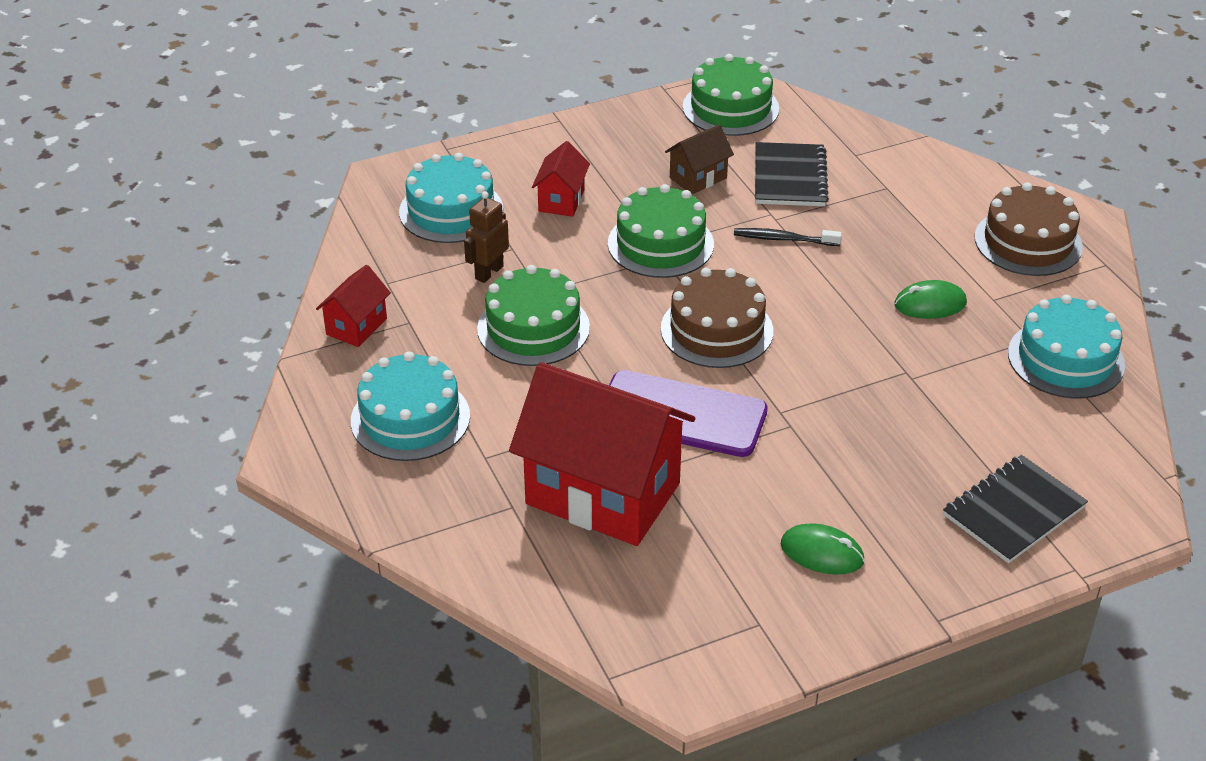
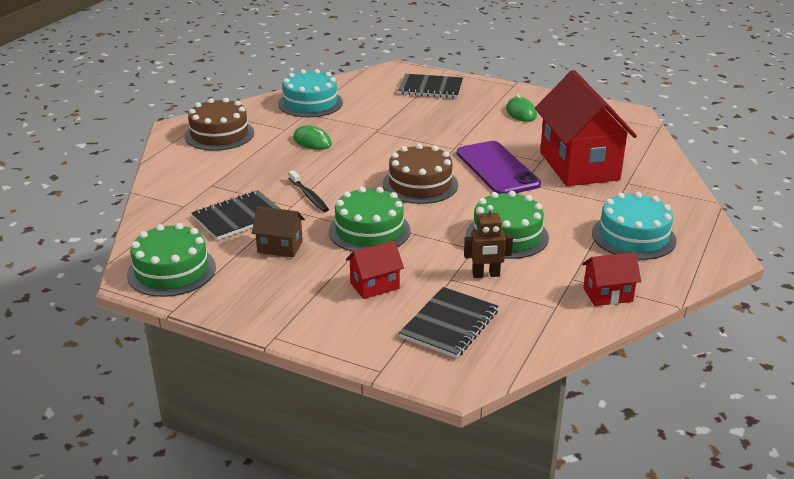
camera: 130 degrees left, 10 degrees down
turquoise cake [399,153,503,243] -> black notebook [399,287,499,358]

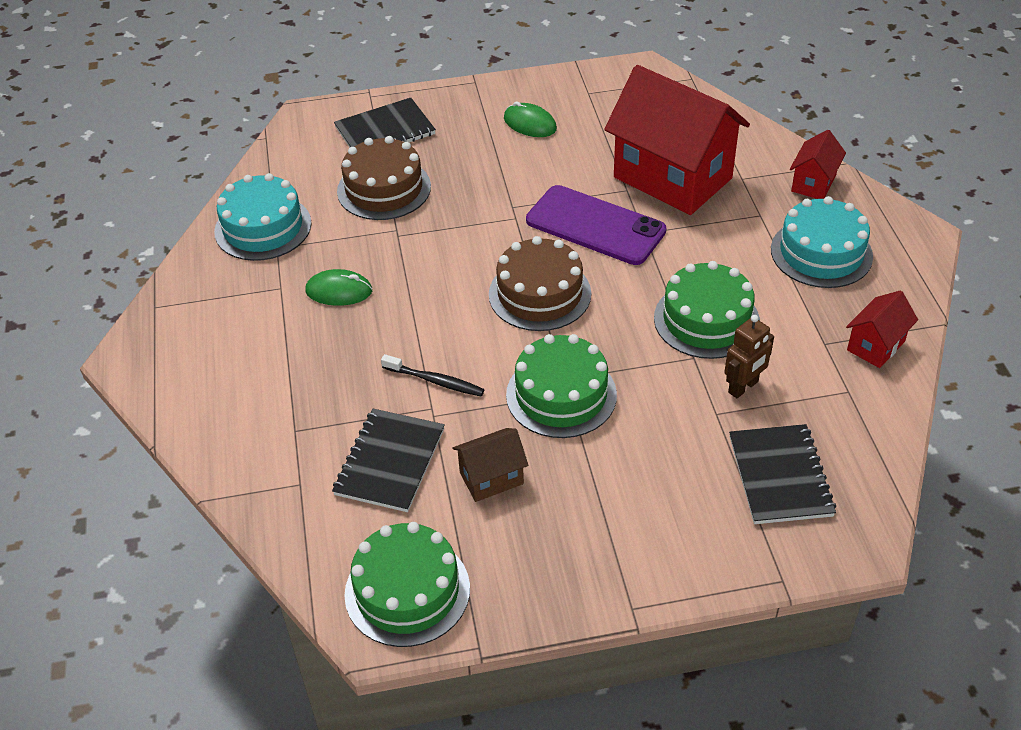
camera: 35 degrees left, 15 degrees up
brown cake [185,98,254,151] -> brown cake moved to [337,136,431,220]
red house [346,241,404,299] -> red house moved to [790,130,846,199]

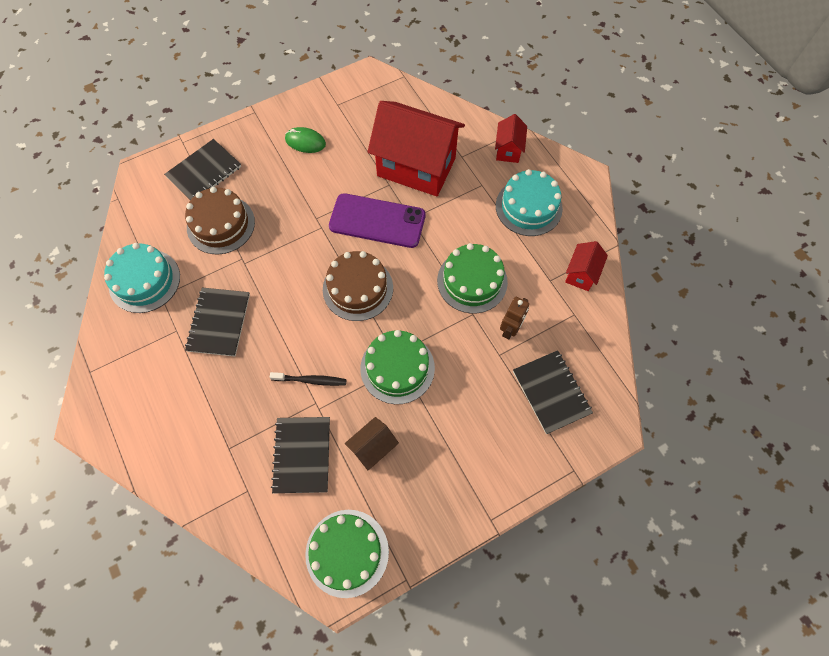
camera: 20 degrees left, 20 degrees up
green mouse [305,269,372,306] -> black notebook [185,287,250,357]

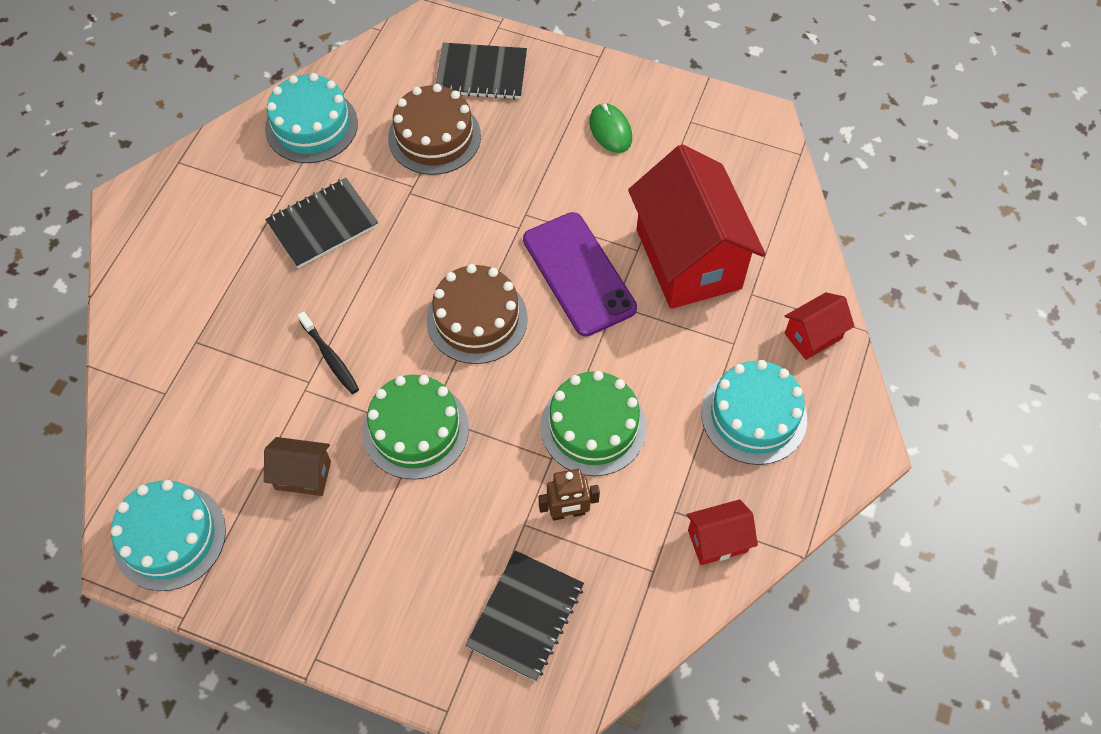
camera: 50 degrees right, 5 degrees down
black notebook [271,417,330,493] -> none
green cake [305,510,389,598] -> turquoise cake [111,480,226,591]

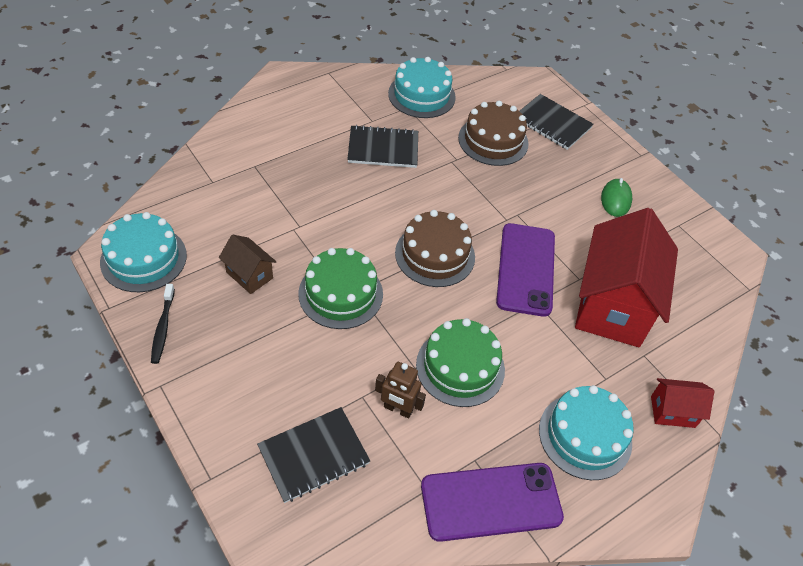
camera: 30 degrees right, 10 degrees down
black toothbrush [298,312,359,394] -> black toothbrush moved to [151,284,175,364]
red house [687,499,758,565] -> purple phone [421,463,564,542]

